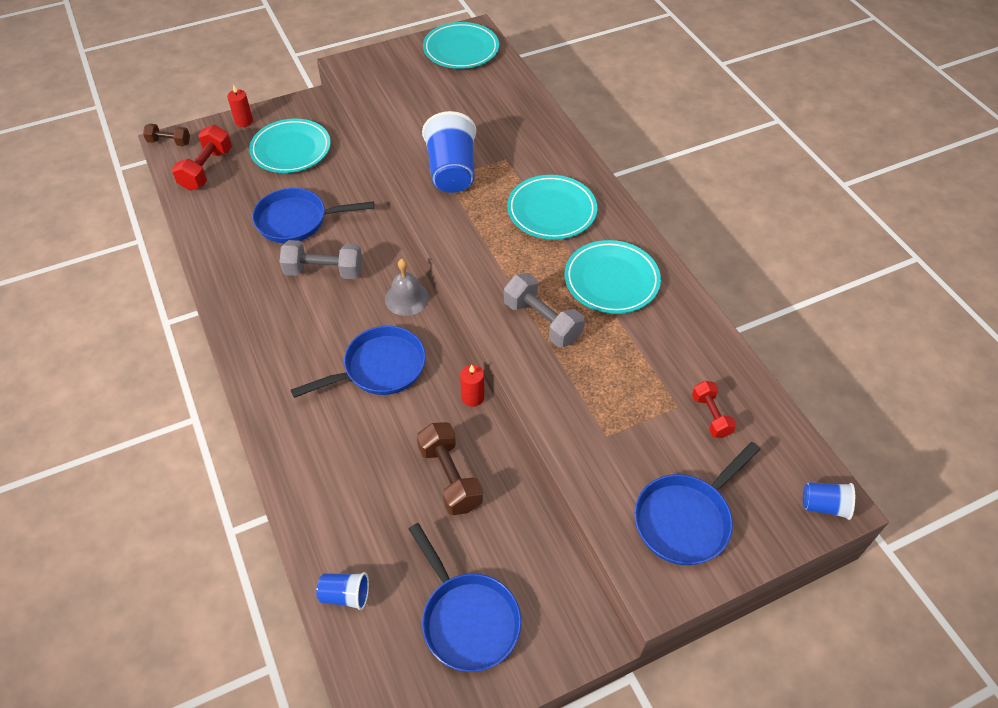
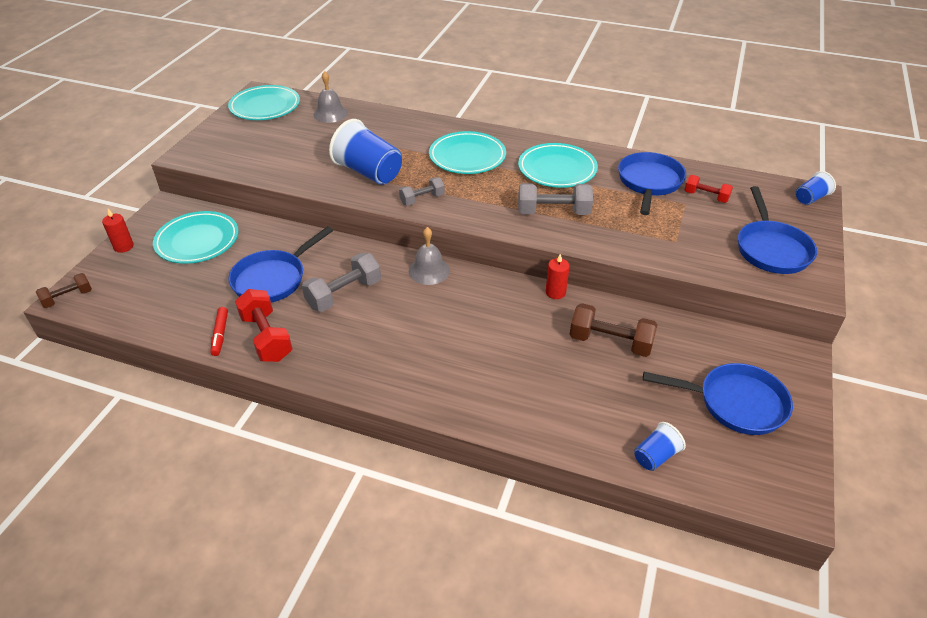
camera: 45 degrees left, 10 degrees down
red dumbbell [172,125,232,191] -> red dumbbell moved to [235,289,292,362]
blue pan [291,326,426,398] -> blue pan moved to [618,152,686,215]
none -> red marker [210,307,228,356]
none -> grey bell [313,71,348,123]
none -> grey dumbbell [399,177,445,206]

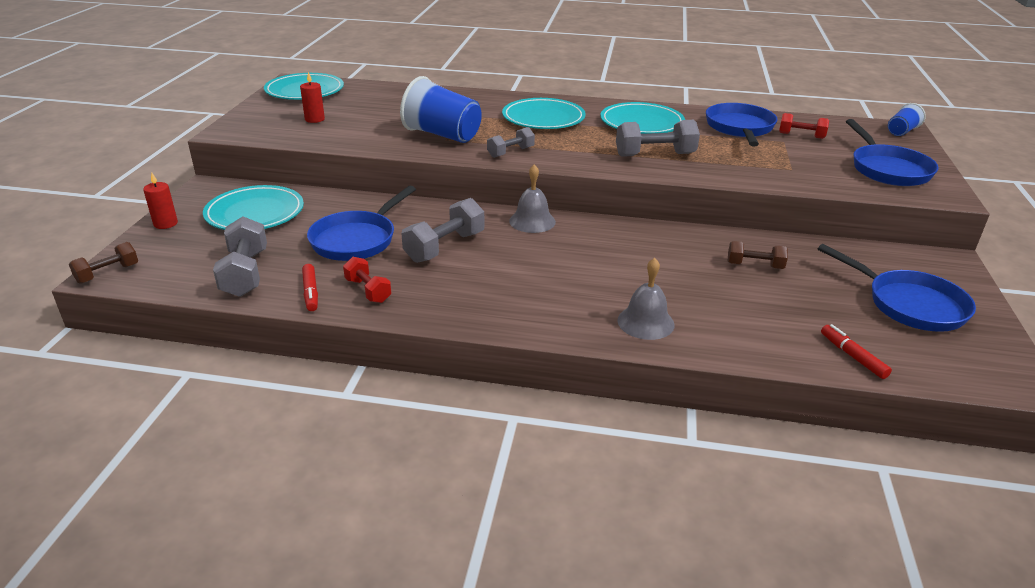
camera: 10 degrees left, 10 degrees down
red dumbbell [235,289,292,362] -> red dumbbell [343,257,391,303], size x0.62
grey bell [313,71,348,123] -> grey bell moved to [617,258,675,340]
red candle [546,254,570,299] -> red candle moved to [300,72,325,123]
brown dumbbell [570,303,658,357] -> brown dumbbell [728,241,788,269], size x0.62
blue cup [634,422,686,471] -> red marker [821,324,892,379]
blue pan [643,363,793,435] -> blue pan turned 45 degrees clockwise [818,244,976,332]
none -> grey dumbbell [213,217,267,297]

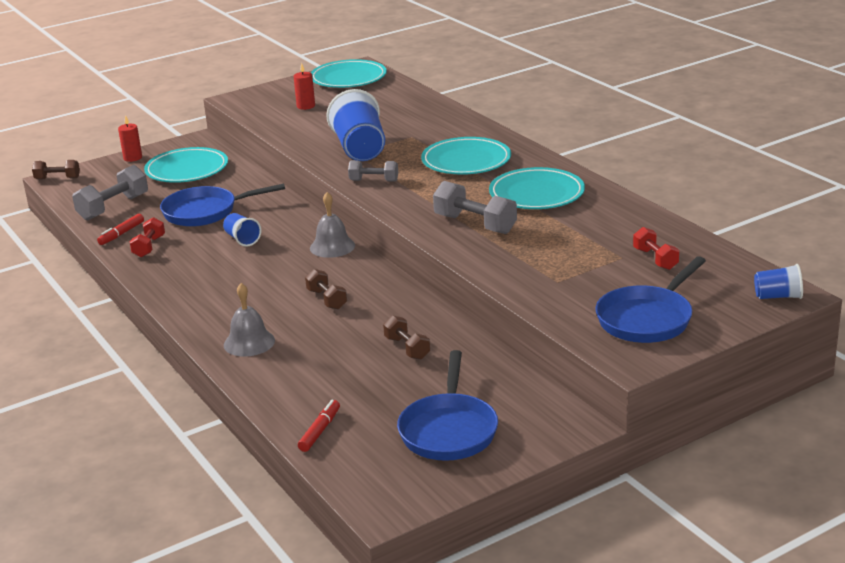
camera: 50 degrees right, 5 degrees down
grey dumbbell [401,198,484,263] -> blue cup [223,213,261,247]
blue pan [706,103,778,146] -> none
none -> brown dumbbell [305,269,347,309]

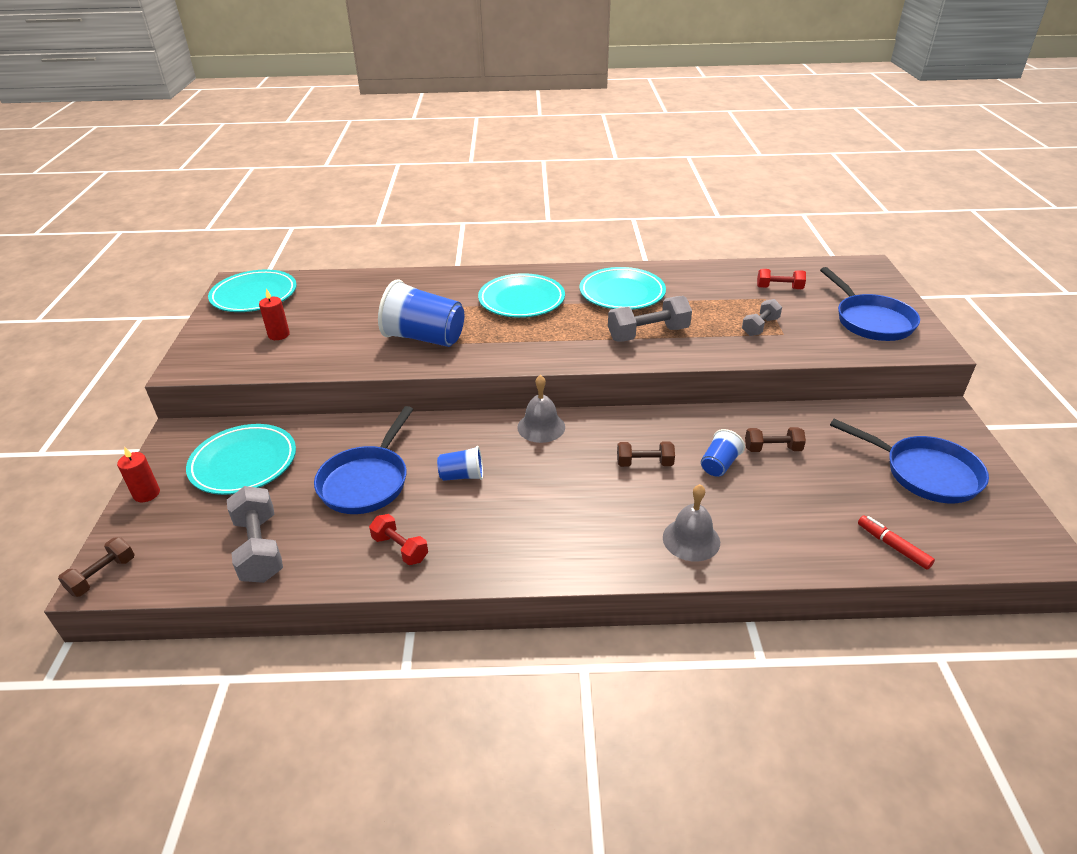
camera: 60 degrees left, 10 degrees up
red marker [97,214,144,245] -> none
grey dumbbell [348,160,398,182] -> grey dumbbell moved to [742,299,782,336]
blue cup [754,264,803,299] -> blue cup moved to [701,429,745,477]

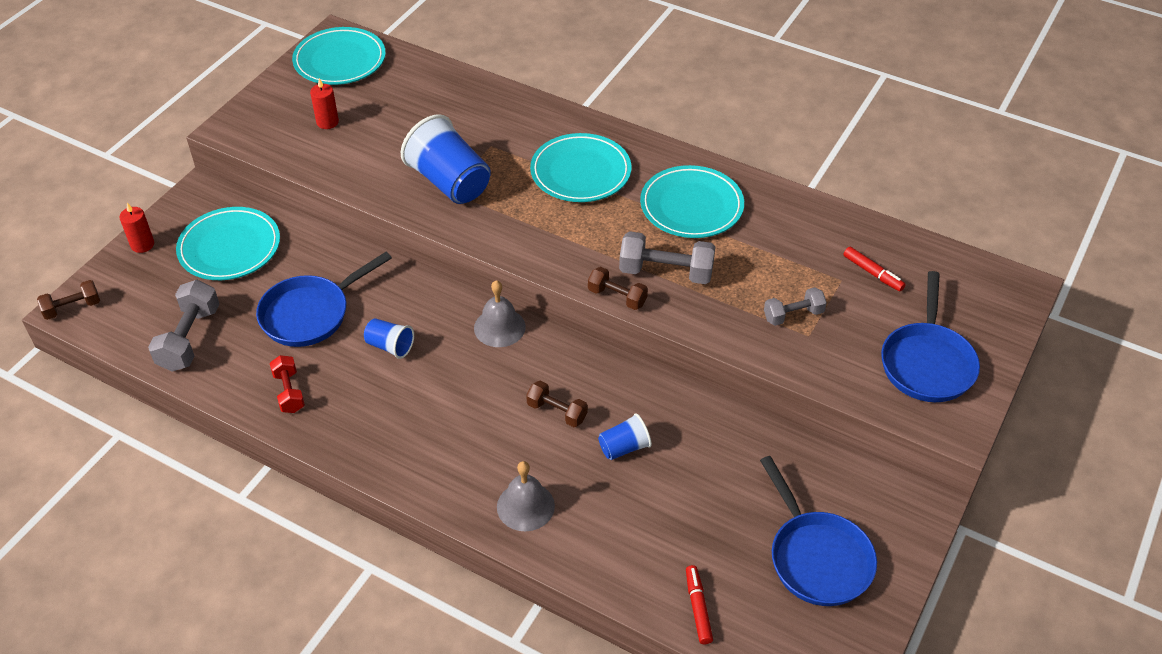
camera: 30 degrees right, 10 degrees up
brown dumbbell [745,427,806,452] -> brown dumbbell moved to [588,267,648,310]
red dumbbell [757,269,806,289] -> red marker [844,247,906,291]

